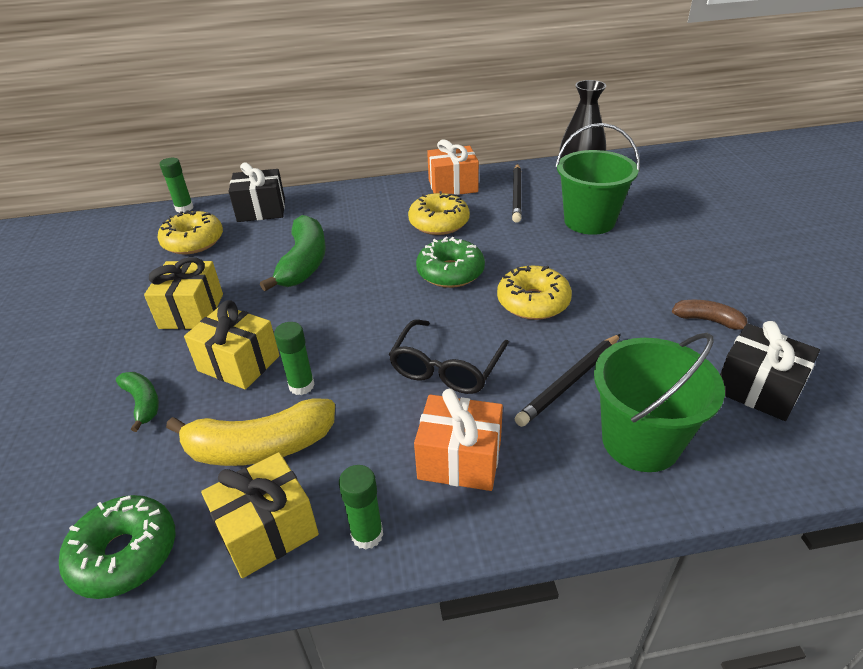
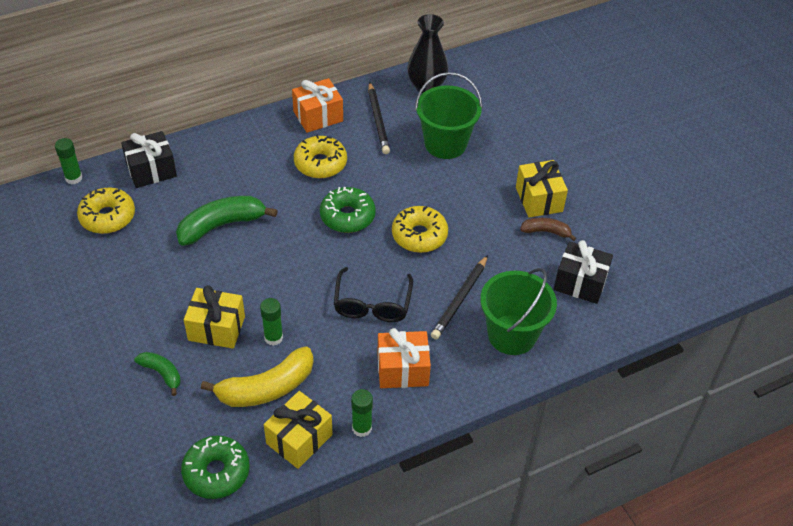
camera: 20 degrees left, 10 degrees up
yellow gift [144,257,223,330] -> yellow gift moved to [516,160,568,217]
green banana [260,215,326,291] -> green banana turned 105 degrees counterclockwise [176,196,278,246]

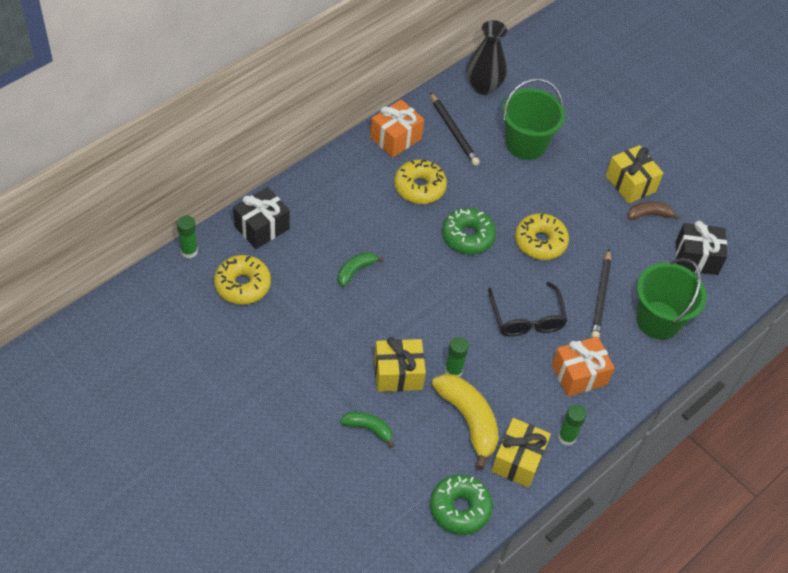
camera: 20 degrees left, 5 degrees up
green banana [176,196,278,246] -> green banana [338,252,384,286], size x0.55
yellow banana [201,346,314,407] -> yellow banana turned 75 degrees counterclockwise [432,374,499,470]

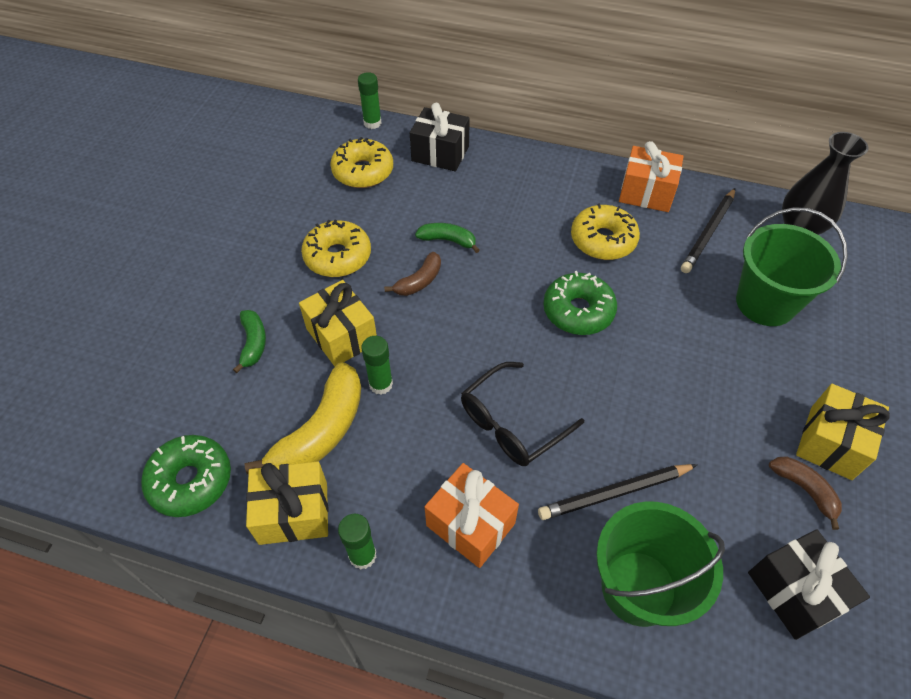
camera: 65 degrees right, 0 degrees up
yellow donut [515,213,569,260] -> yellow donut moved to [301,220,371,277]
none -> brown banana [384,252,441,296]

